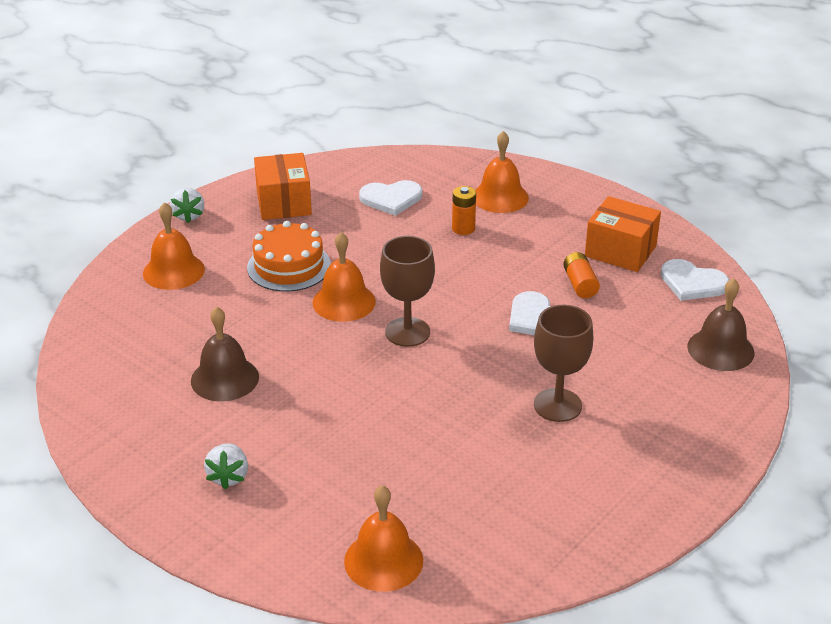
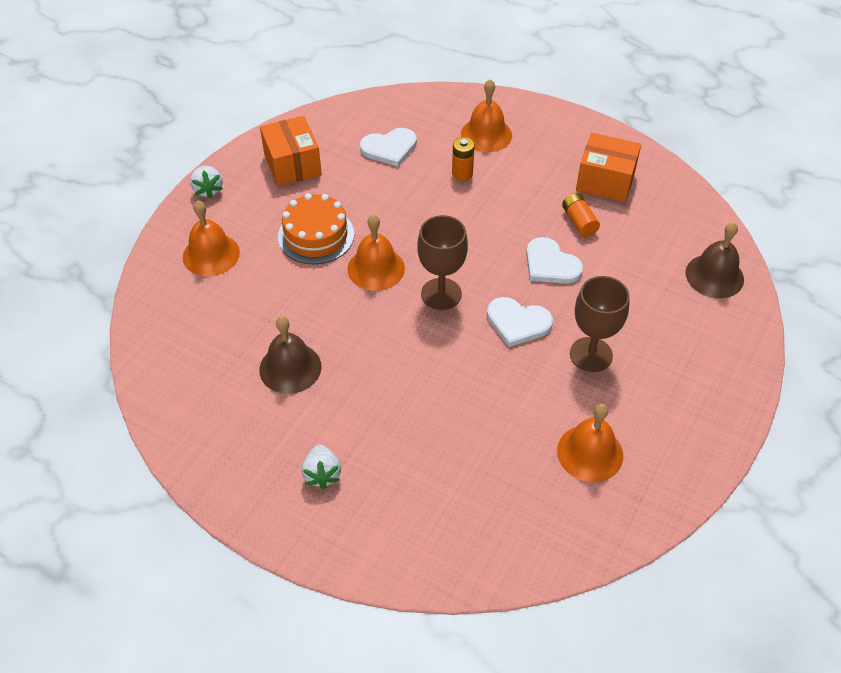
camera: 10 degrees left, 15 degrees up
orange bell [344,485,423,592] -> orange bell moved to [557,404,623,482]
white heart [661,259,729,301] -> white heart moved to [487,297,553,347]

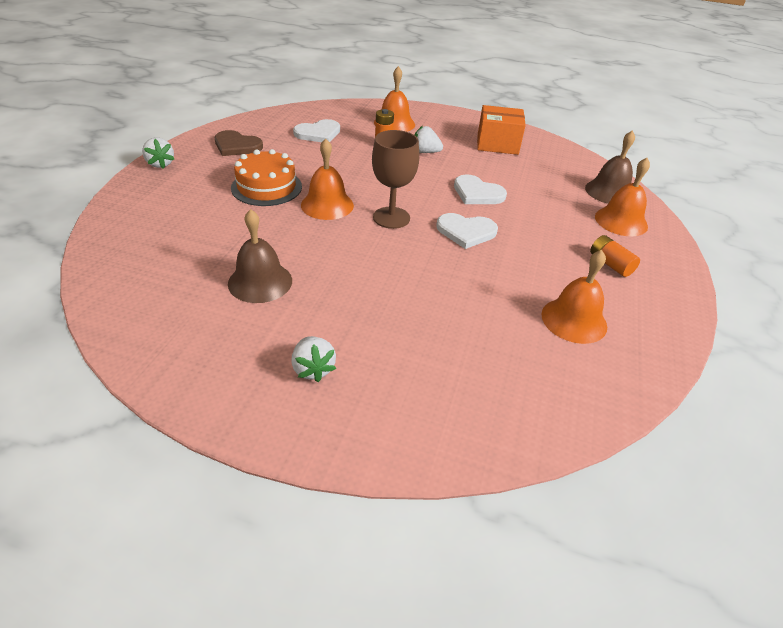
camera: 15 degrees left, 10 degrees down
orange bell [183,201,240,276] -> orange bell moved to [595,158,650,236]
orange box [260,116,322,186] -> brown heart [215,130,263,156]
orange battery [562,193,600,237] -> orange battery moved to [590,235,640,277]
brown goblet [570,276,630,372] -> none
none -> white strawberry [414,126,443,153]

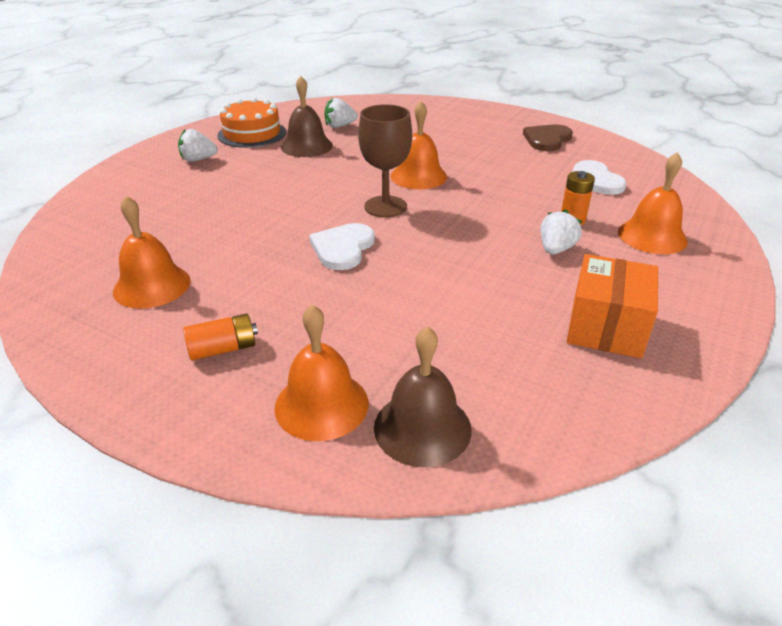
camera: 105 degrees right, 5 degrees down
white strawberry [142,138,174,169] -> white strawberry moved to [324,98,358,128]
orange cake [231,149,302,206] -> orange cake moved to [217,98,286,148]
white heart [454,174,507,204] -> none

